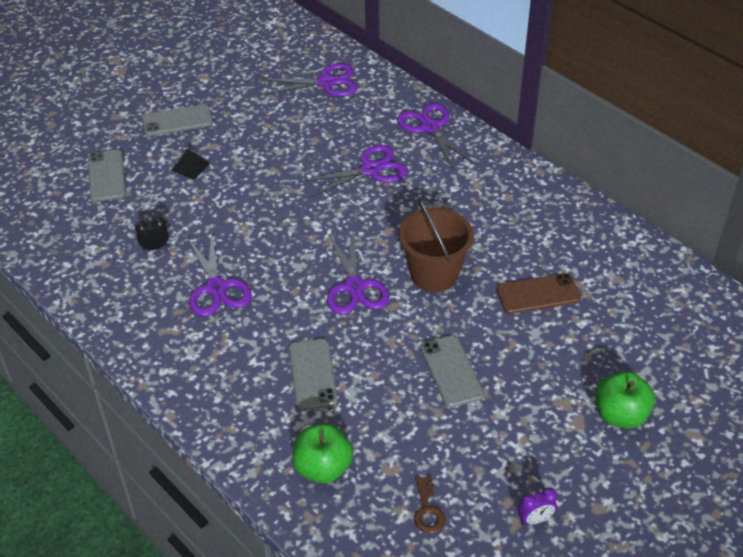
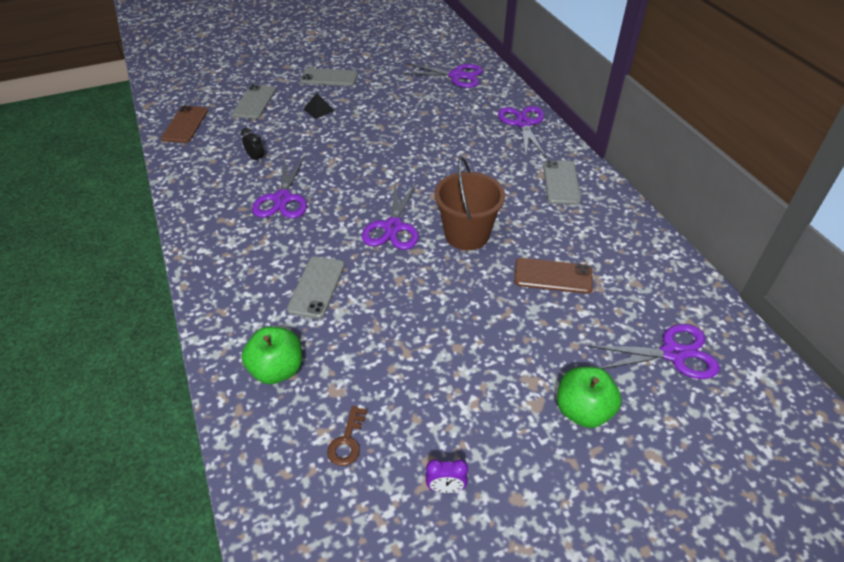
camera: 20 degrees right, 0 degrees up
black clock [135,217,169,251] -> black clock turned 45 degrees clockwise [241,128,264,163]
purple scissors [301,145,407,197] -> purple scissors moved to [587,324,720,379]
grey phone [420,335,484,408] -> grey phone moved to [543,160,581,205]
none -> brown phone [161,106,208,143]

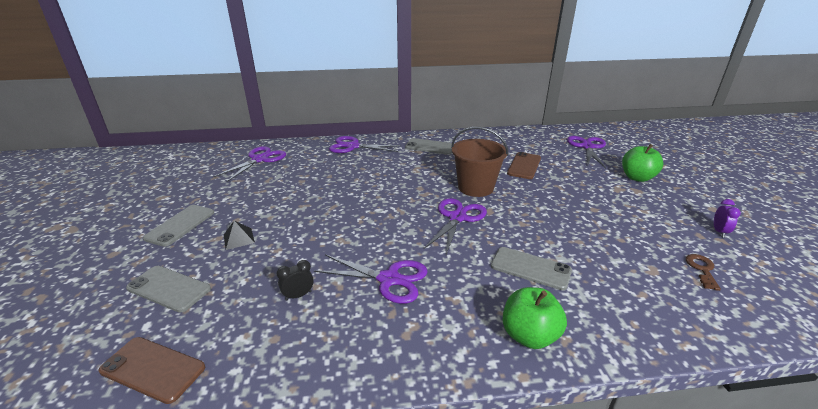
camera: 75 degrees left, 15 degrees down
green apple [242,327,302,384] -> green apple moved to [503,287,567,349]
brown key [327,406,367,466] -> brown key turned 105 degrees counterclockwise [686,254,721,291]
purple scissors [362,182,419,250] -> purple scissors turned 90 degrees counterclockwise [424,198,487,255]

